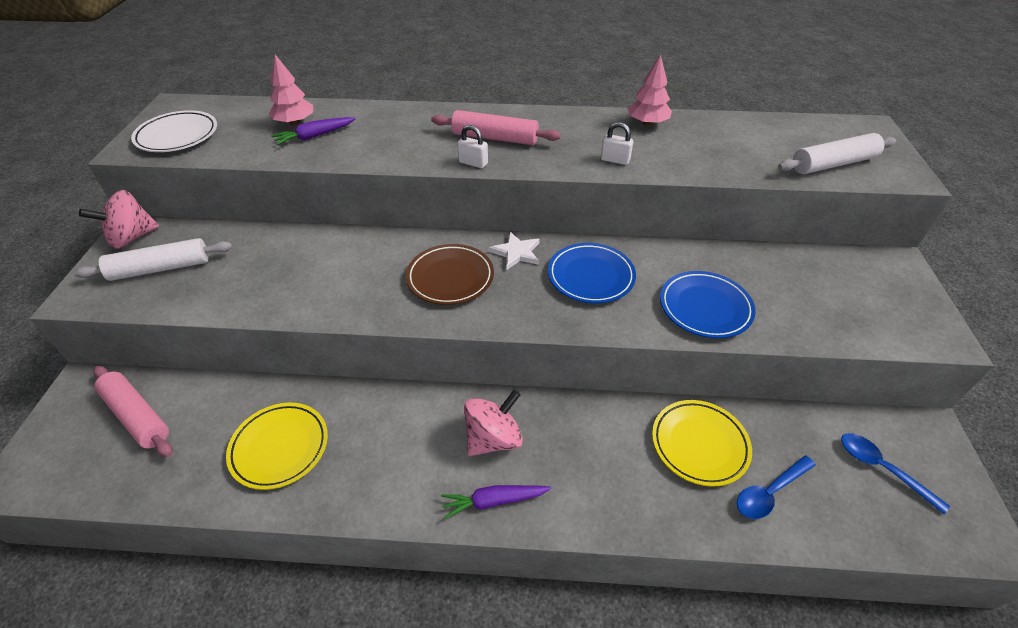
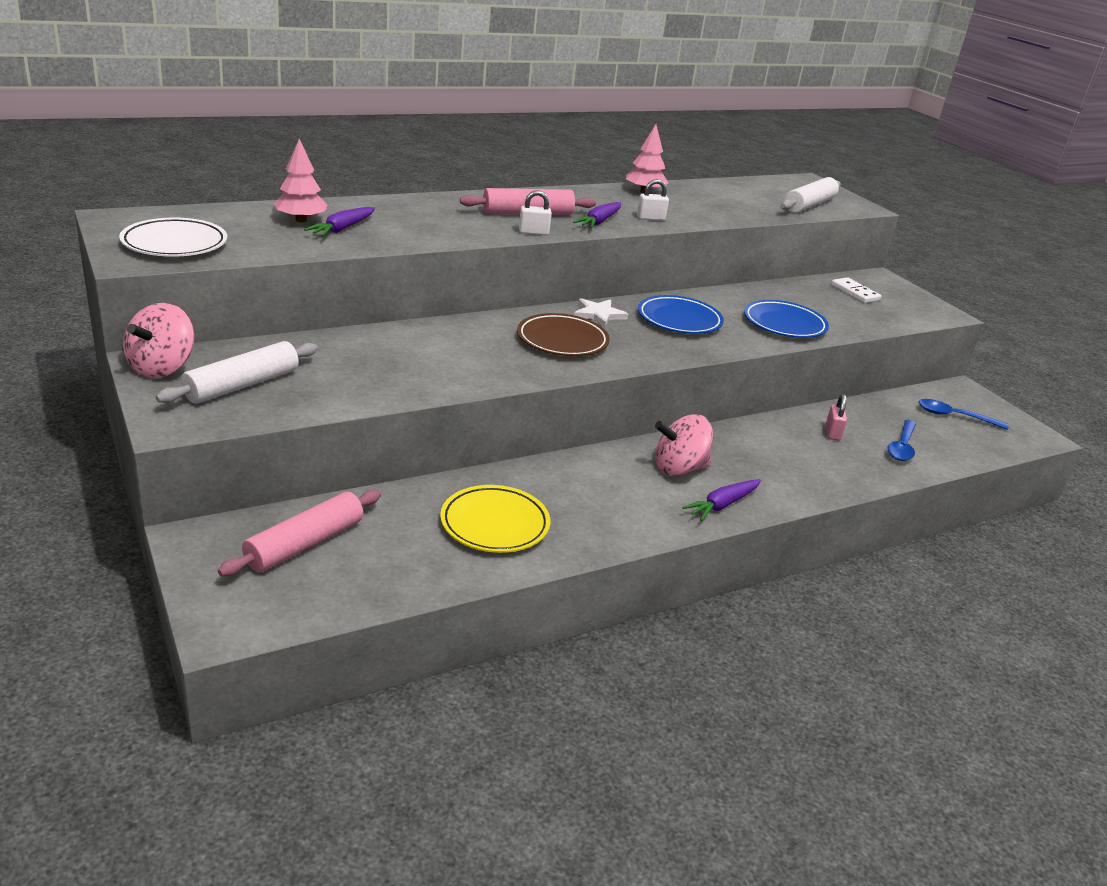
camera: 35 degrees left, 15 degrees down
pink rolling pin [94,366,172,457] -> pink rolling pin turned 60 degrees counterclockwise [218,490,381,576]
pink spinning top [464,390,523,456] -> pink spinning top turned 120 degrees counterclockwise [655,414,713,476]
yellow plate [652,400,752,487] -> pink padlock [826,394,847,441]
none -> purple carrot [573,202,621,228]
none -> white domino [831,277,881,303]

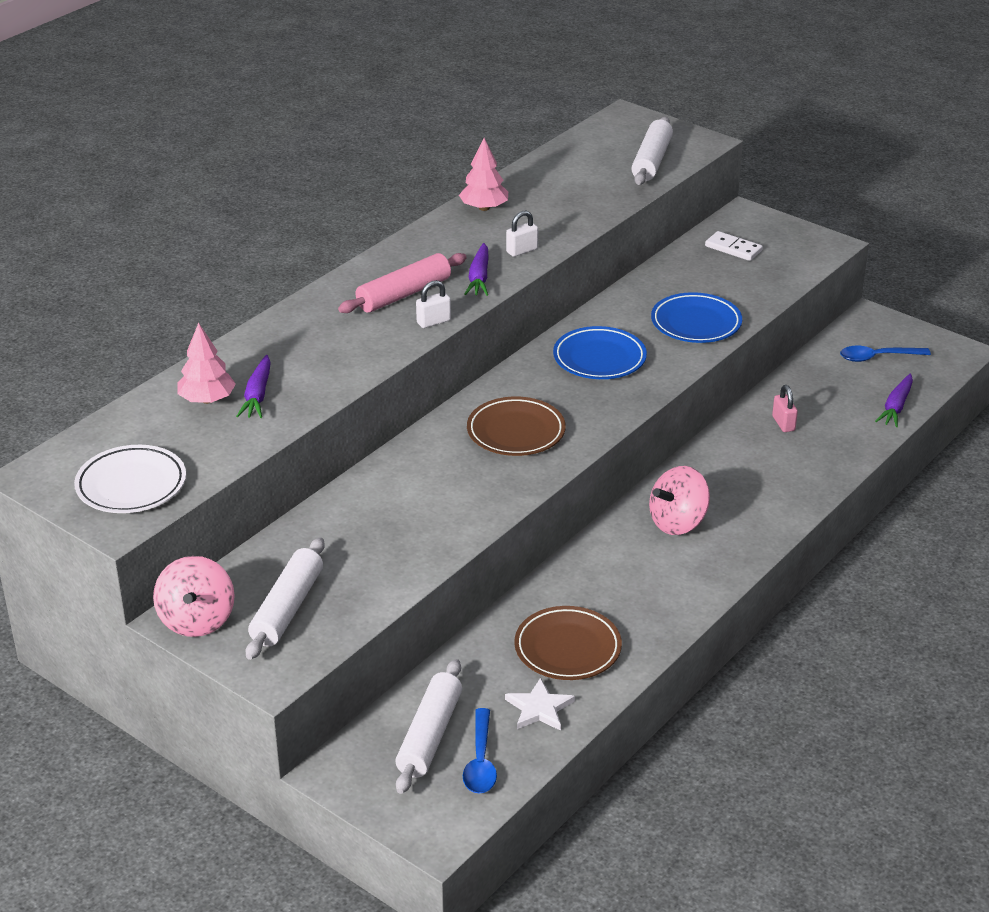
camera: 20 degrees left, 5 degrees up
pink rolling pin [218,490,381,576] -> white rolling pin [395,659,462,794]
yellow plate [440,485,550,553] -> brown plate [514,606,622,680]
white star [574,298,628,327] -> white star moved to [505,677,575,731]
purple carrot [682,479,761,521] -> purple carrot moved to [875,374,913,427]
blue spoon [887,420,916,461] -> blue spoon moved to [463,708,497,793]

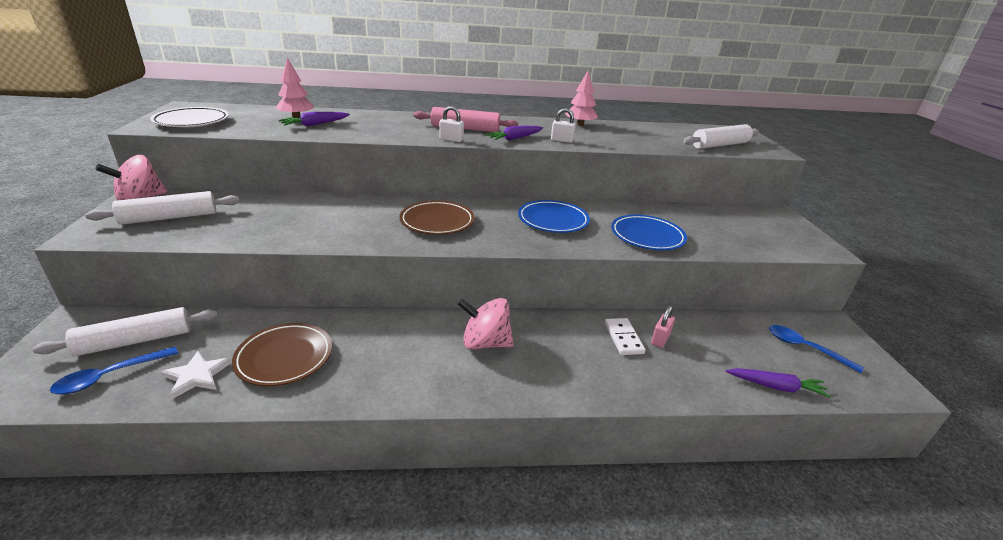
camera: 45 degrees right, 5 degrees down
white domino [705,231,763,261] -> white domino moved to [605,318,645,355]
purple carrot [875,374,913,427] -> purple carrot turned 150 degrees counterclockwise [726,368,831,397]

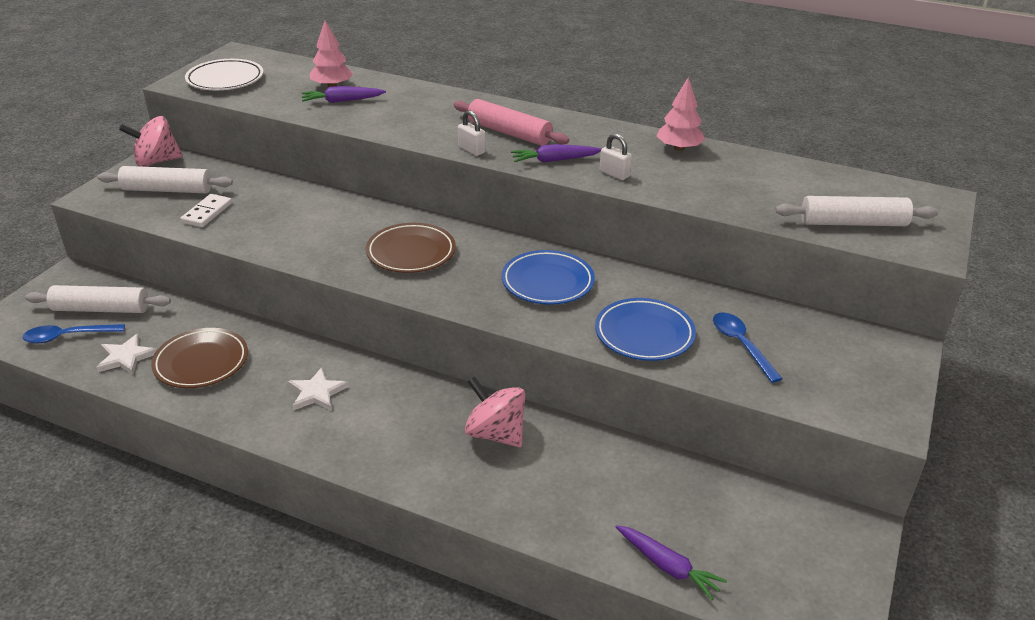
camera: 30 degrees right, 5 degrees up
pink spinning top [457,298,514,349] -> pink spinning top moved to [465,376,526,447]
white domino [605,318,645,355] -> white domino moved to [181,194,232,227]
pink padlock [651,306,675,348] -> none
blue spoon [769,325,864,373] -> blue spoon moved to [713,312,783,383]
none -> white star [288,367,349,411]

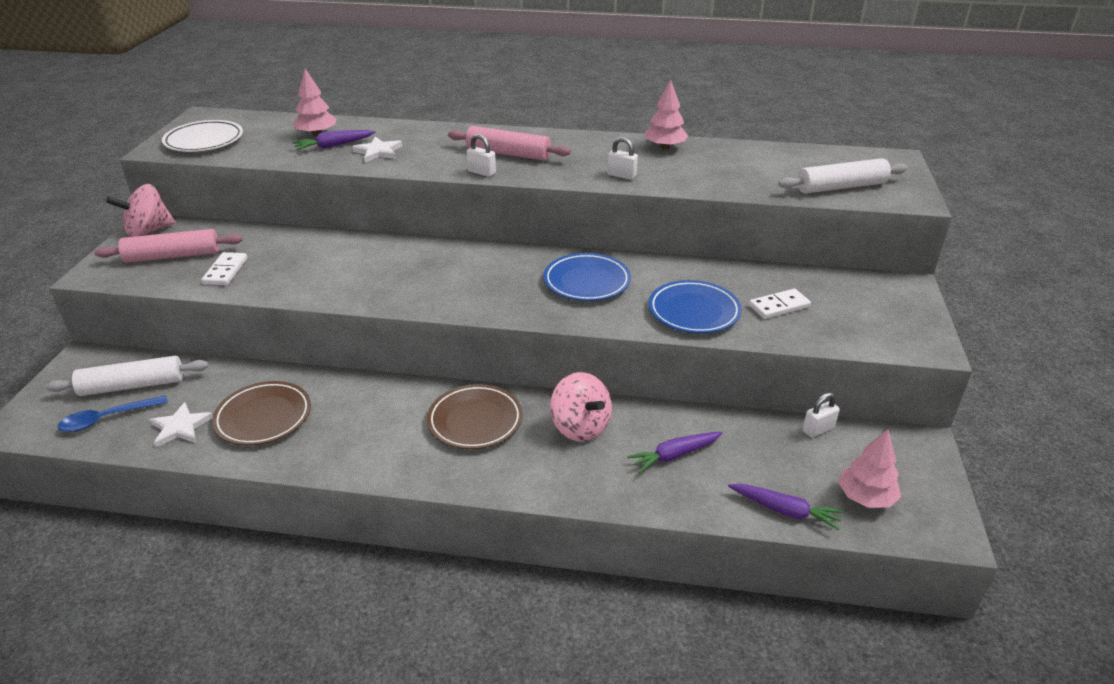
camera: 15 degrees left, 0 degrees up
white rolling pin [97,166,233,193] -> pink rolling pin [94,229,243,263]
white star [288,367,349,411] -> white star moved to [352,136,402,162]
brown plate [366,223,456,273] -> brown plate moved to [427,384,523,449]
pink spinning top [465,376,526,447] -> pink spinning top turned 150 degrees counterclockwise [550,372,612,442]
purple carrot [511,144,601,163] -> purple carrot moved to [627,432,723,473]
blue spoon [713,312,783,383] -> white domino [749,289,811,319]
none -> white padlock [802,392,840,438]
none -> pink tree [838,429,901,508]

